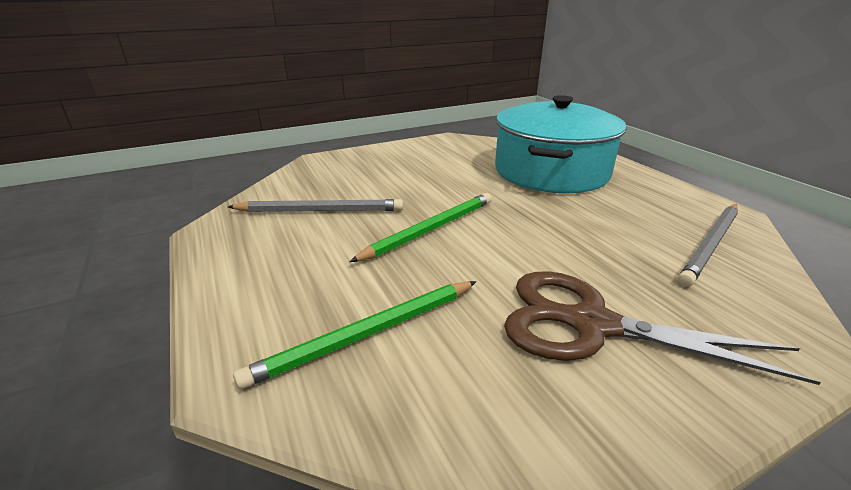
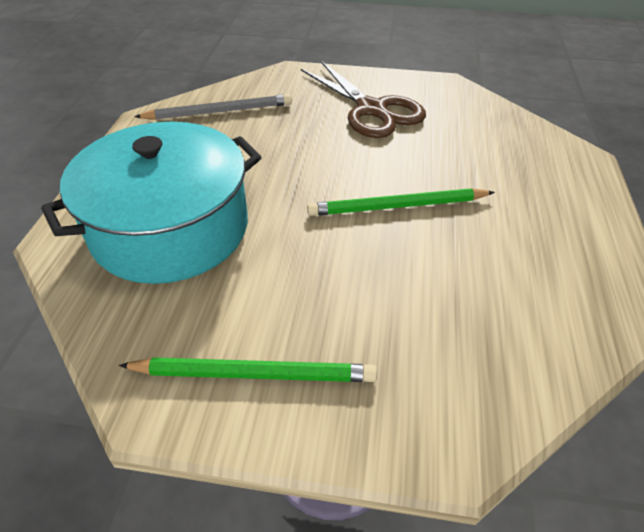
camera: 145 degrees left, 15 degrees up
grey pencil [228,199,403,212] -> none
green pencil [233,281,476,389] -> green pencil moved to [119,357,377,382]

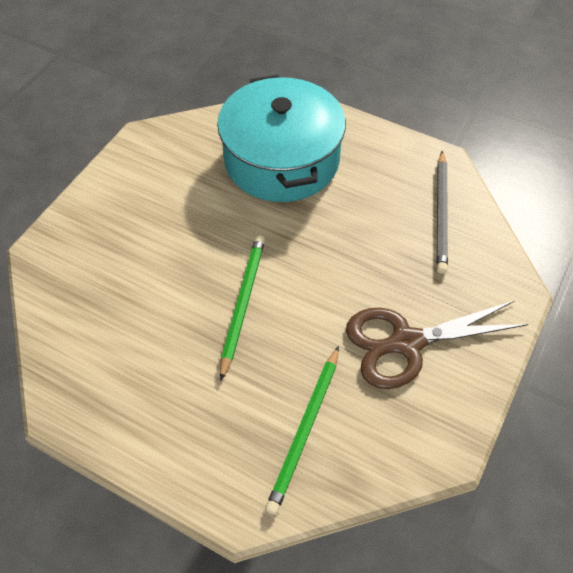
camera: 110 degrees right, 10 degrees up
green pencil [119,357,377,382] -> green pencil moved to [265,346,339,515]

